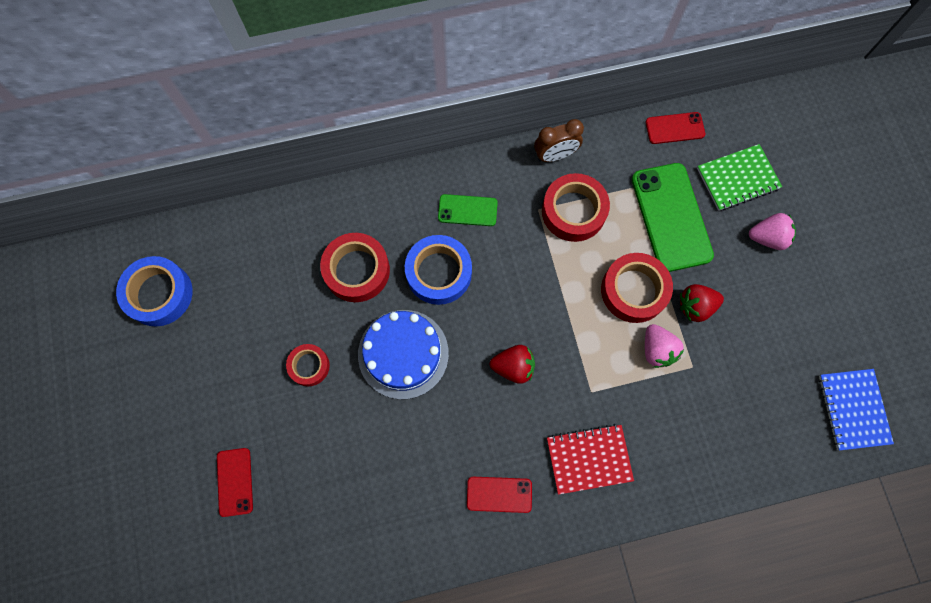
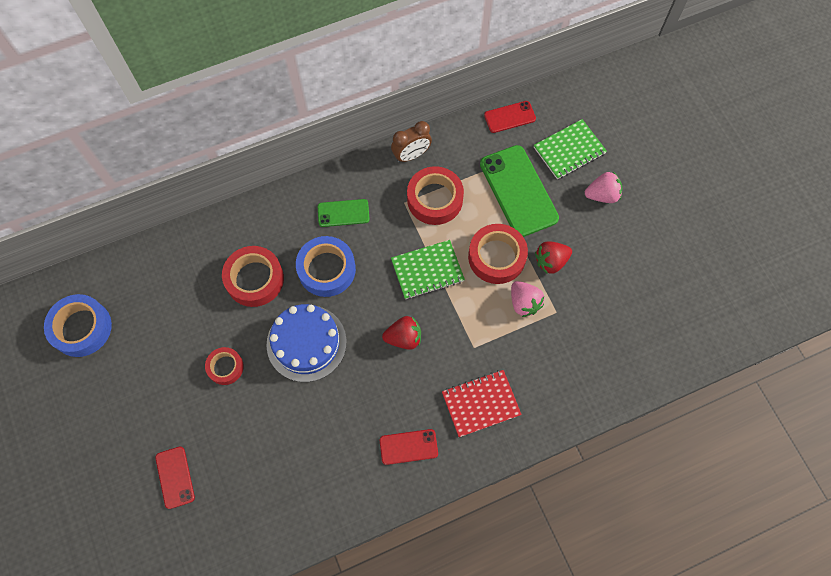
camera: 10 degrees left, 5 degrees down
blue notebook [819,369,894,451] -> none
none -> green notebook [391,240,465,299]

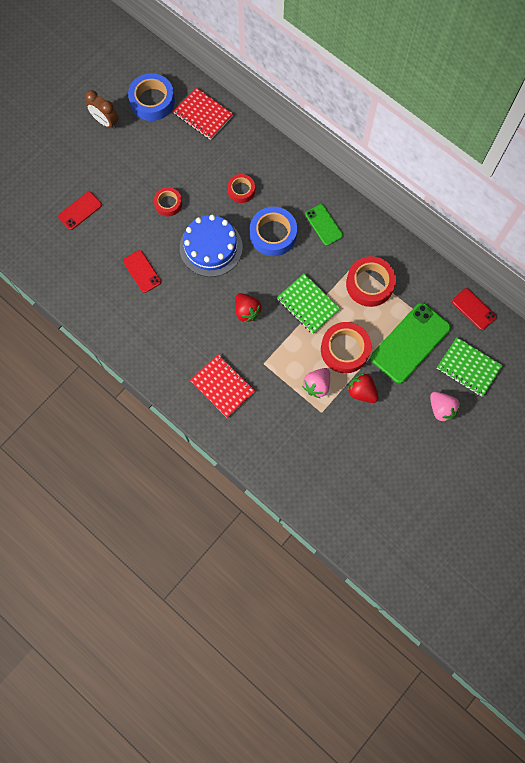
camera: 65 degrees right, 5 degrees up
red tape [222,246,284,307] -> red tape [227,174,255,203], size x0.59
red phone [379,429,438,465] -> red phone moved to [123,250,161,293]
brown clock [391,121,432,162] -> brown clock moved to [85,90,118,129]
none -> red notebook [173,88,233,140]

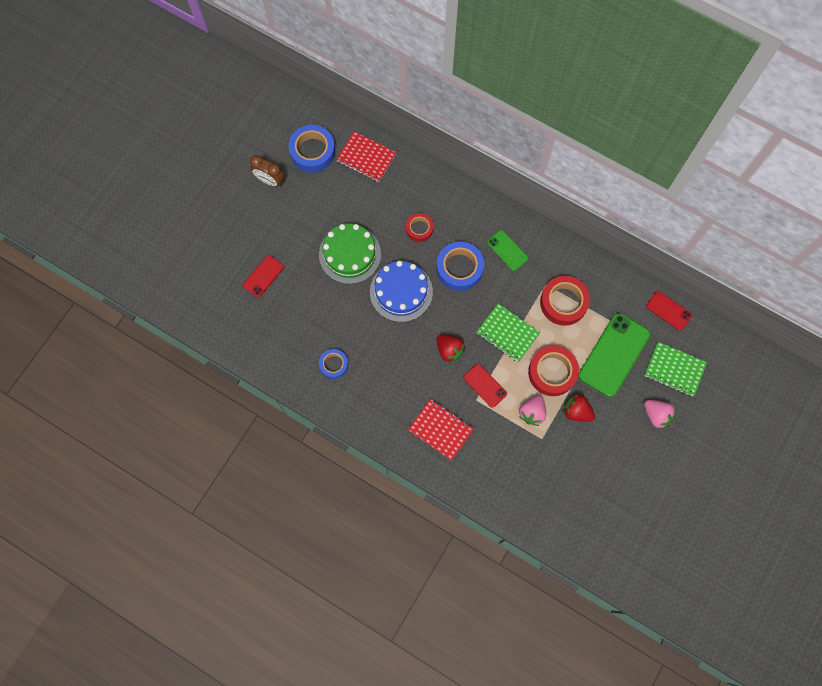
camera: 10 degrees left, 0 degrees up
red phone [123,250,161,293] -> red phone moved to [463,364,507,408]
red tape [154,187,182,217] -> green cake [319,223,381,284]
none -> blue tape [319,349,348,379]

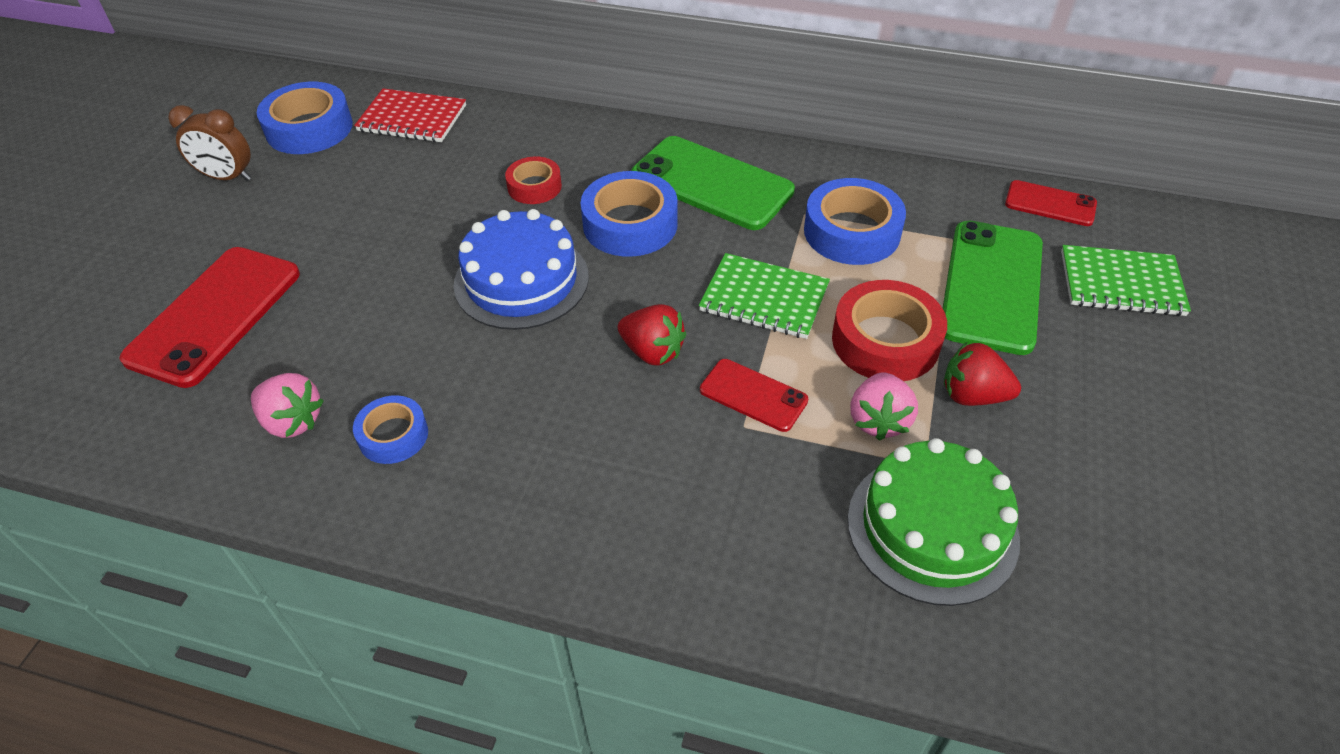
camera: 15 degrees left, 25 degrees down
red phone [243,255,284,297] -> red phone [119,247,300,388], size x1.87
green cake [319,223,381,284] -> green cake moved to [848,438,1020,606]
red notebook [408,399,474,460] -> none
green phone [487,230,528,271] -> green phone [631,136,795,230], size x1.87
red tape [540,276,590,326] -> blue tape [804,178,906,265]
pink strawberry [644,400,675,429] -> pink strawberry moved to [251,373,324,438]

